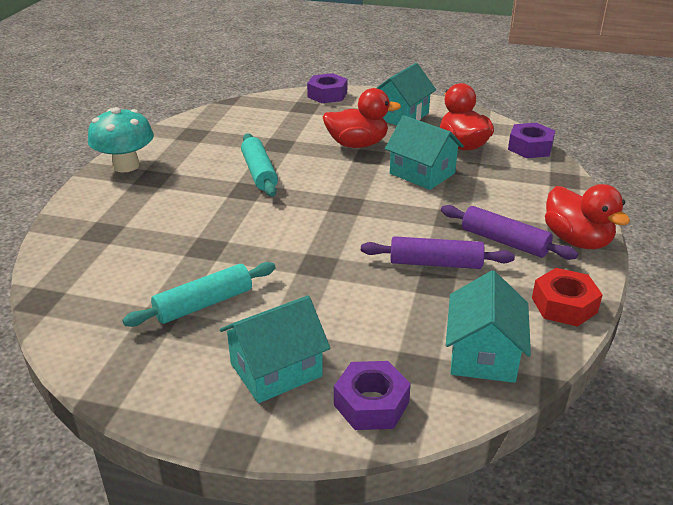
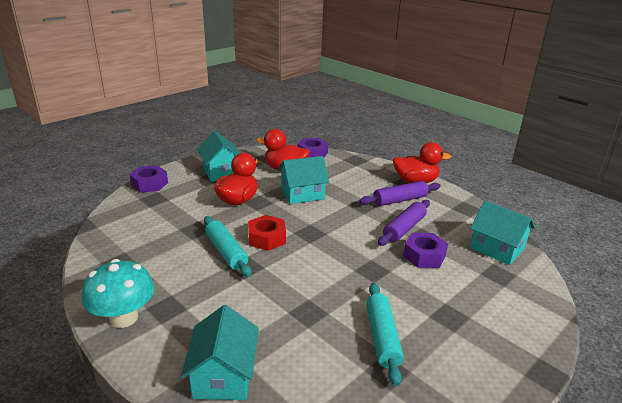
camera: 60 degrees left, 5 degrees down
turquoise house [220,295,330,403] -> turquoise house moved to [181,305,259,400]
turquoise rolling pin [241,133,278,197] -> turquoise rolling pin turned 45 degrees clockwise [204,216,252,277]
purple nut [334,361,411,430] -> purple nut moved to [403,233,448,268]
red nut [532,268,603,327] -> red nut moved to [248,215,286,251]

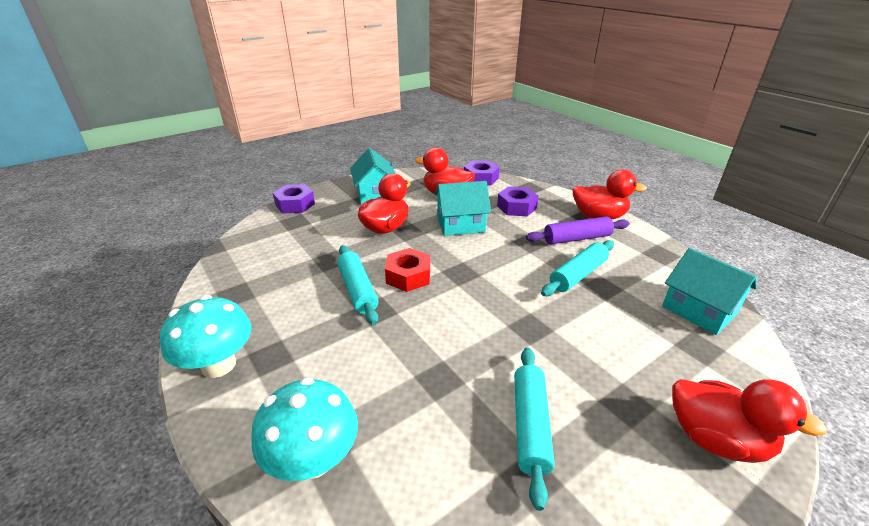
camera: 10 degrees right, 5 degrees up
turquoise house [181,305,259,400] -> turquoise mushroom [251,377,358,481]
purple rolling pin [378,200,430,246] -> turquoise rolling pin [541,240,614,296]
purple nut [403,233,448,268] -> purple nut moved to [497,186,539,216]
none -> red duck [672,379,827,463]

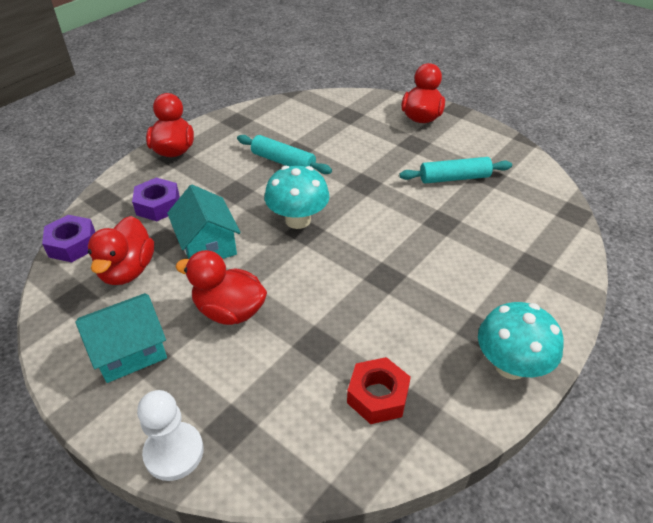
camera: 105 degrees left, 10 degrees up
turquoise mushroom [251,377,358,481] -> turquoise mushroom moved to [265,166,330,229]
purple nut [273,184,315,214] -> white pawn [137,390,204,481]
turquoise rolling pin [337,245,378,325] -> none
red nut [385,248,430,292] -> red nut moved to [347,357,411,424]
purple rolling pin [526,216,630,245] -> none
turquoise house [662,248,757,335] -> none

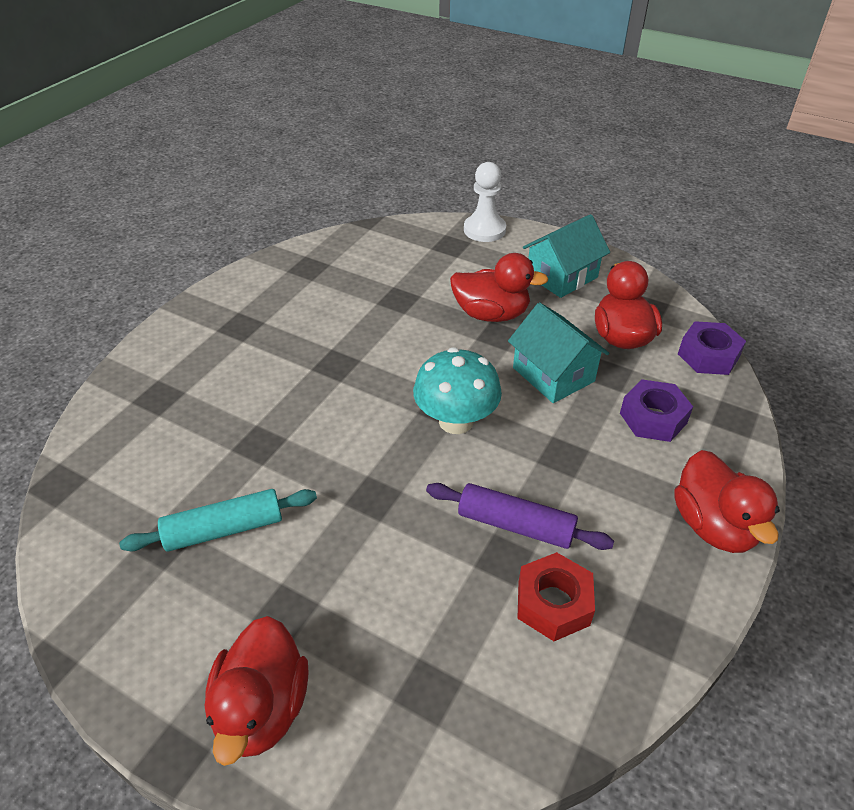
camera: 170 degrees right, 0 degrees up
turquoise rolling pin [237,135,332,174] -> purple rolling pin [426,483,614,550]
red nut [347,357,411,424] -> red nut moved to [517,552,595,641]
turquoise mushroom [478,302,564,380] -> none

